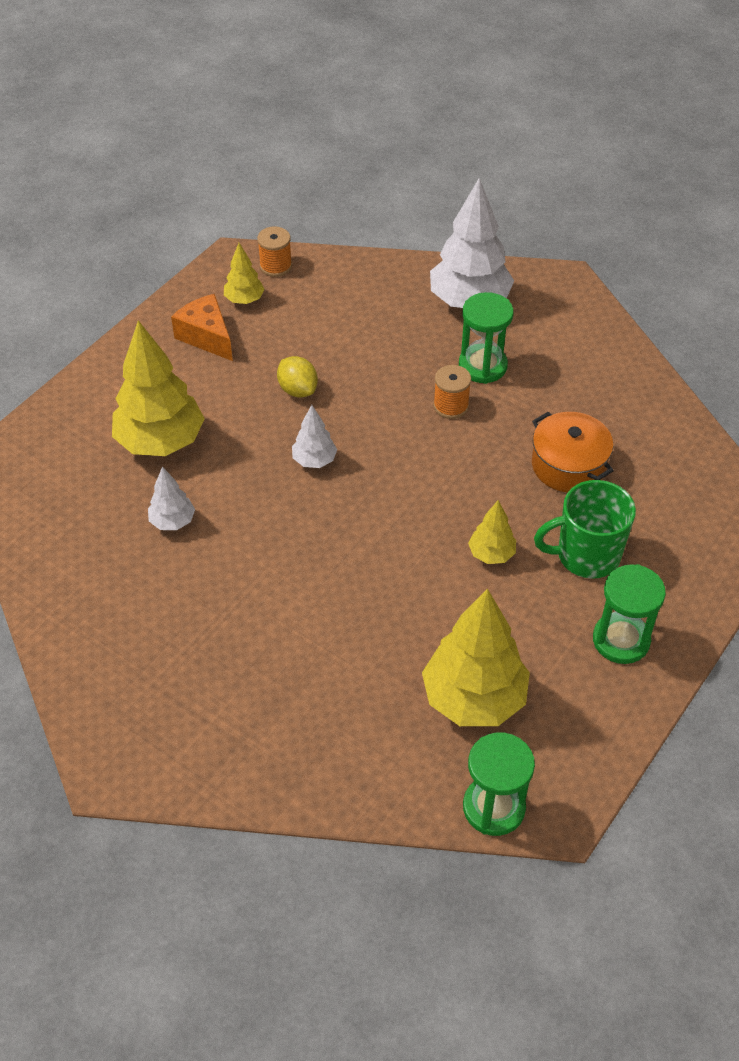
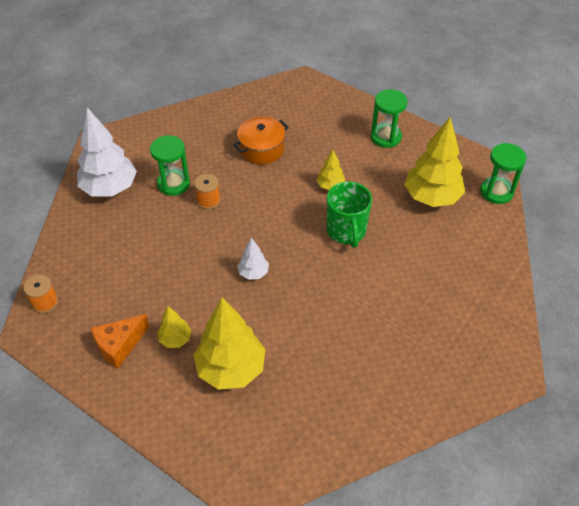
camera: 90 degrees left, 0 degrees up
white tree [148,467,195,530] -> none
yellow tree [224,243,265,304] -> yellow tree moved to [158,306,192,348]
yellow lemon [277,356,318,397] -> none
green mug [534,480,636,579] -> green mug moved to [327,182,372,248]

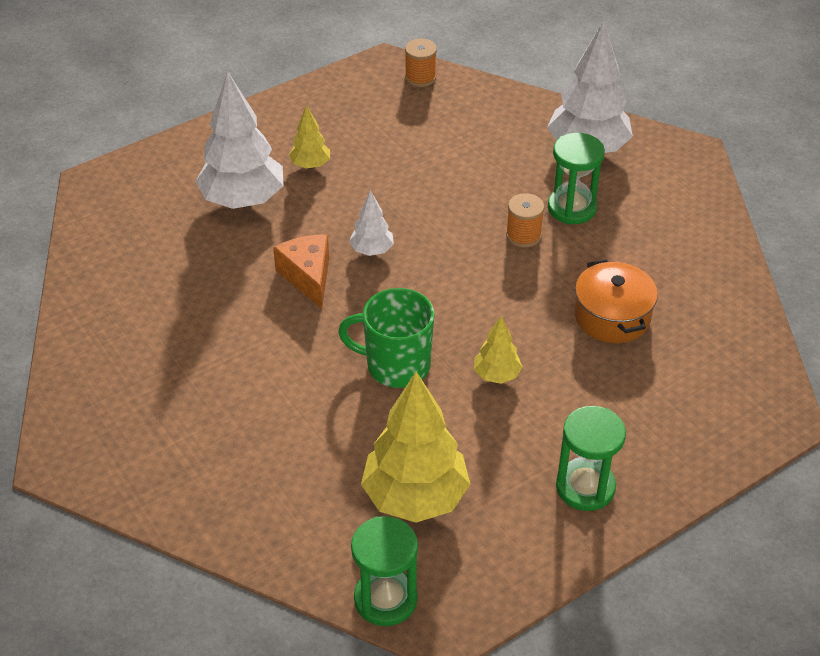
camera: 110 degrees right, 5 degrees down
orange cheese [91,314,150,369] -> orange cheese moved to [273,234,329,309]
yellow tree [194,298,265,390] -> white tree [195,71,283,209]

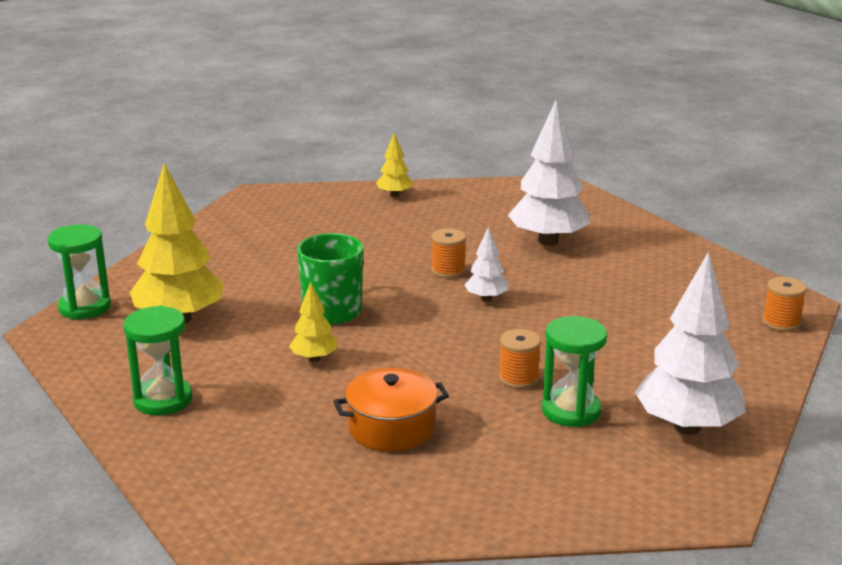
camera: 90 degrees right, 20 degrees down
orange cheese [273,234,329,309] -> orange spool [431,228,466,278]
yellow tree [289,105,330,169] -> yellow tree moved to [376,133,413,197]

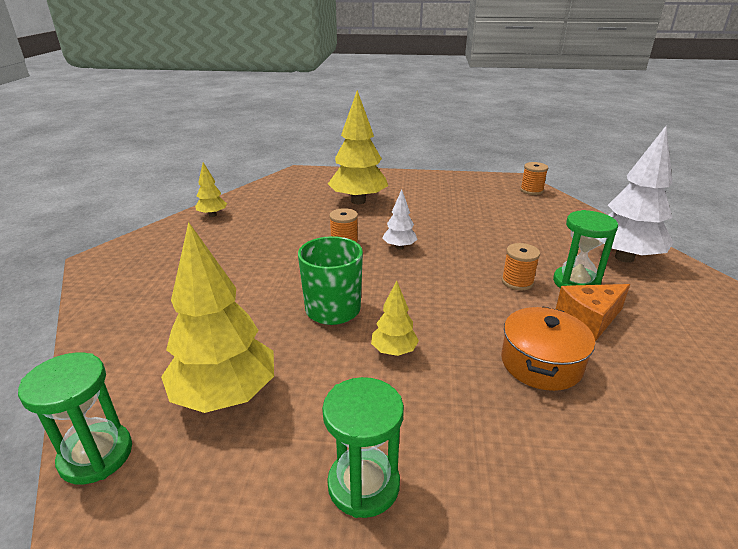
camera: 50 degrees left, 5 degrees up
white tree [508,101,590,246] -> yellow tree [328,90,388,204]
none -> orange cheese [556,284,630,341]

